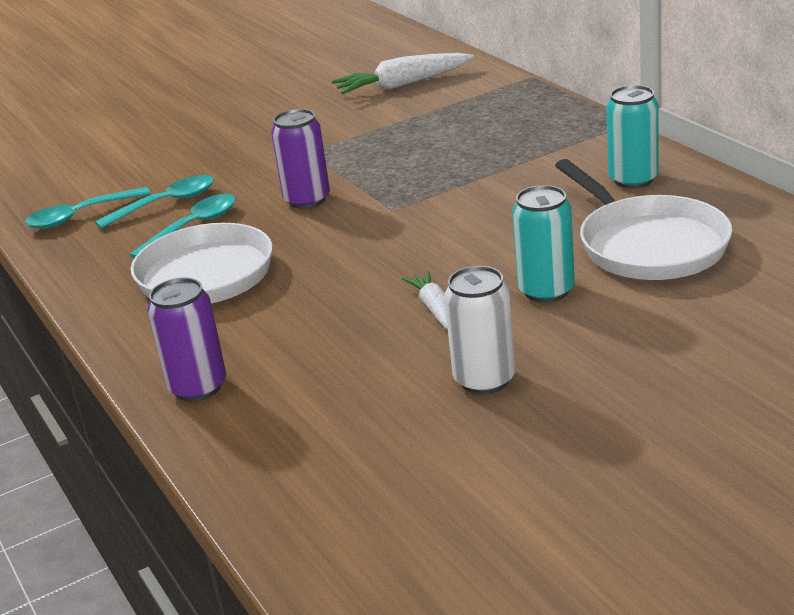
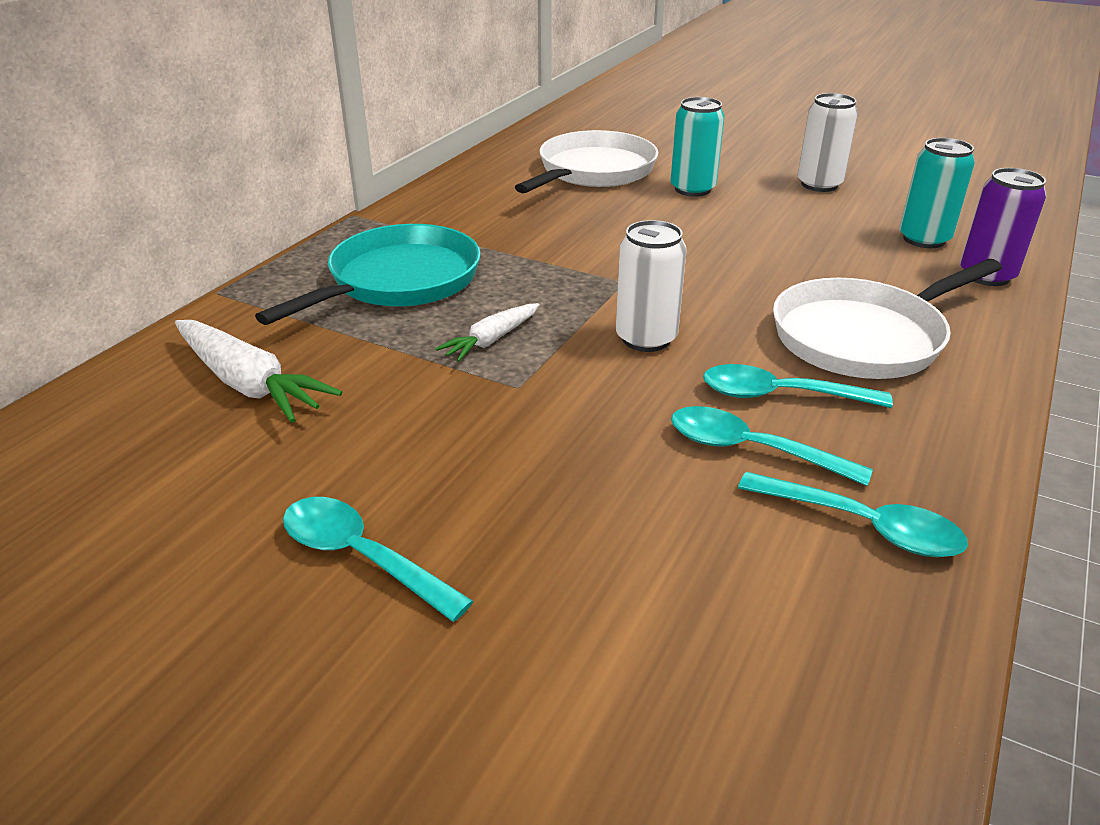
camera: 125 degrees left, 5 degrees up
purple can [271,109,330,209] -> white can [616,220,687,352]
white carrot [402,271,448,330] -> white carrot moved to [435,303,540,362]
turquoise can [606,85,659,189] -> turquoise can moved to [899,138,975,248]
none -> turquoise pan [255,224,481,325]
none -> turquoise spoon [283,497,473,622]

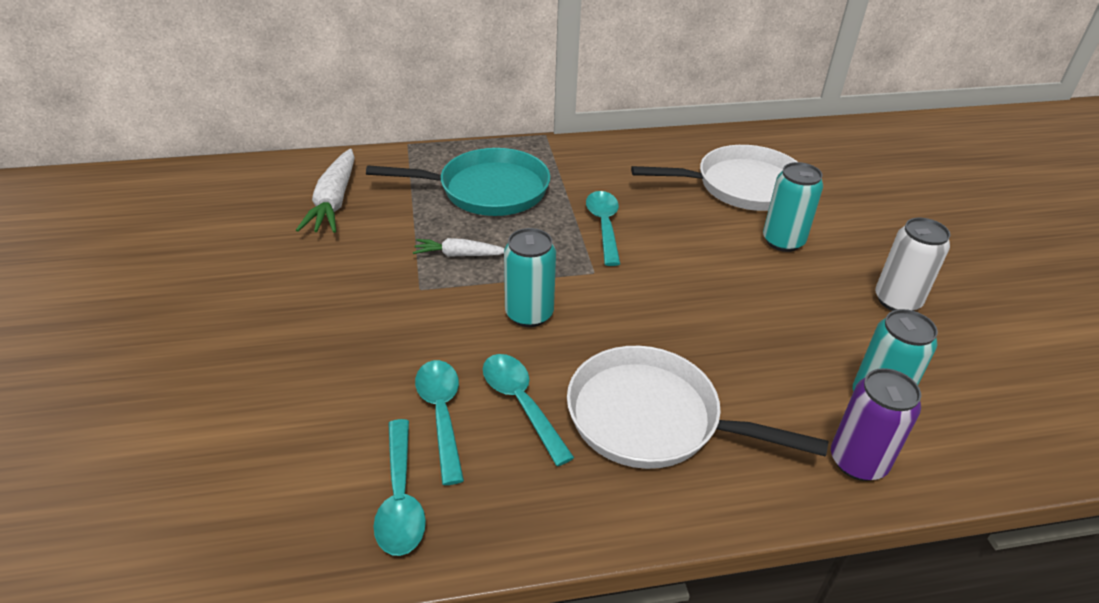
camera: 50 degrees right, 5 degrees up
turquoise spoon [283,497,473,622] -> turquoise spoon moved to [586,191,620,266]
white can [616,220,687,352] -> turquoise can [504,228,556,327]

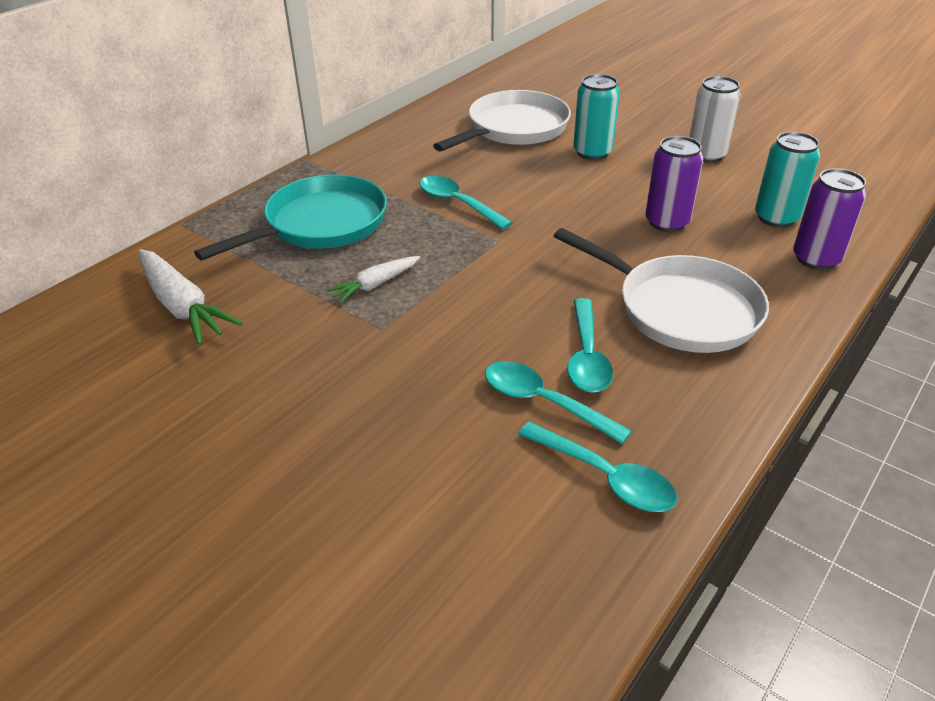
camera: 40 degrees left, 0 degrees up
turquoise spoon [483,354,574,466] -> turquoise spoon turned 105 degrees counterclockwise [567,298,613,393]
turquoise can [504,228,556,327] -> none
white pan [567,346,828,469] -> white pan turned 120 degrees counterclockwise [554,228,769,353]
none -> purple can [645,136,703,232]

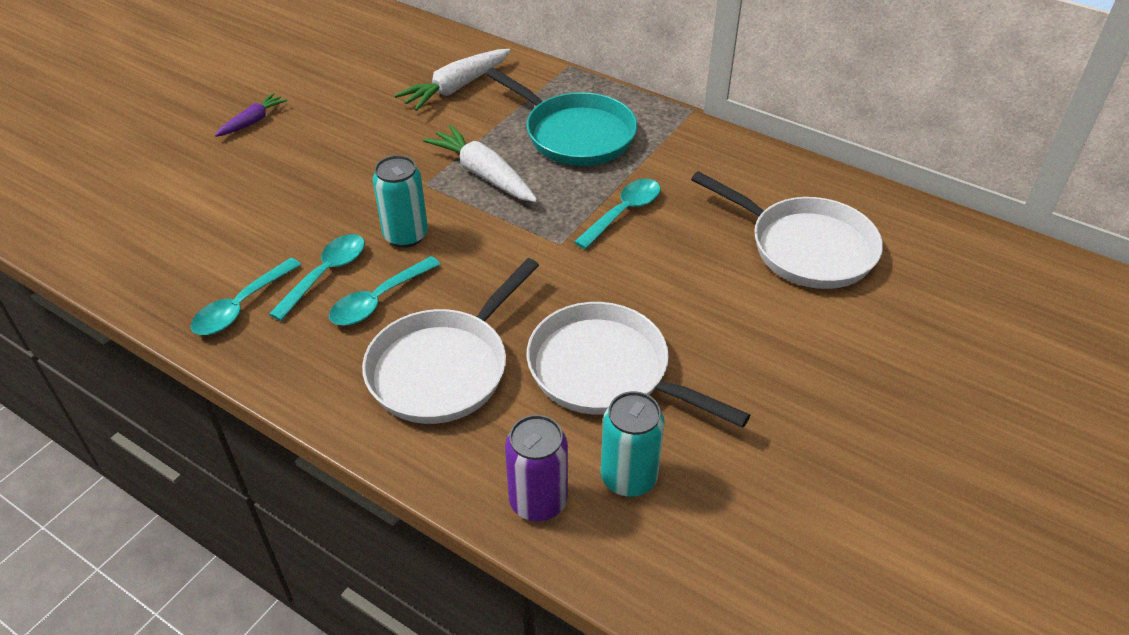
camera: 85 degrees right, 5 degrees up
white carrot [326,256,420,303] -> white carrot [423,125,538,202], size x1.70
turquoise spoon [567,298,613,393] -> turquoise spoon turned 45 degrees counterclockwise [329,256,441,326]
turquoise can [573,74,620,160] -> turquoise can moved to [373,155,428,248]
purple can [645,136,703,232] -> white pan [527,302,750,428]
white can [689,76,741,163] -> none
none -> purple carrot [215,93,288,137]

